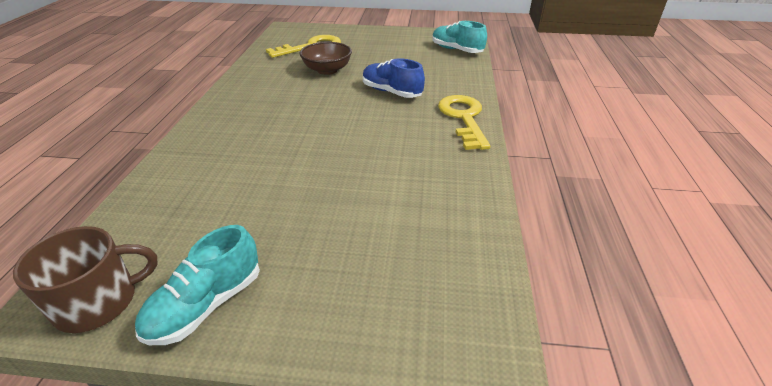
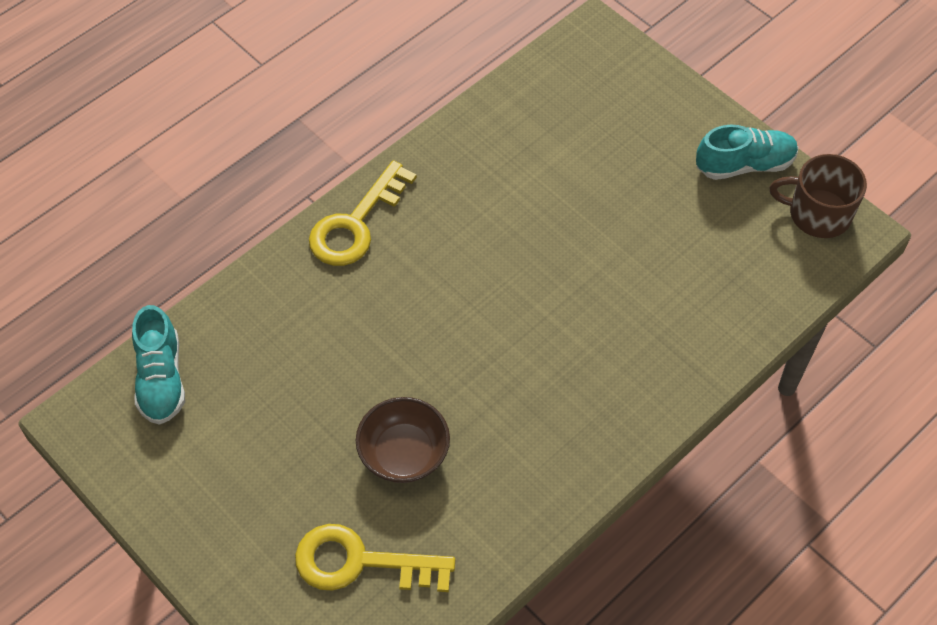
camera: 140 degrees left, 20 degrees up
blue shoe [363,58,425,98] -> none

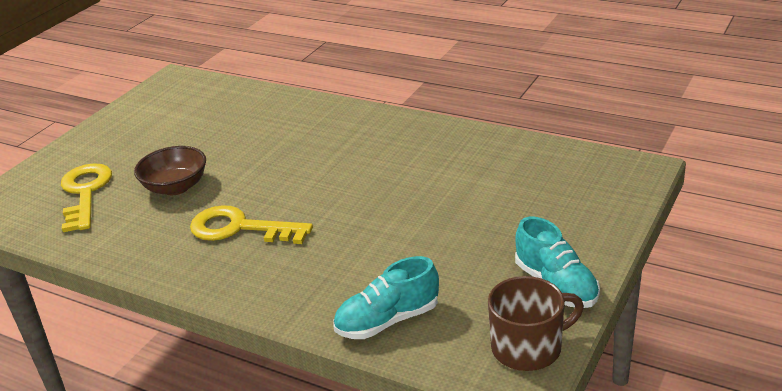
camera: 75 degrees right, 25 degrees down
turquoise shoe [132,305,185,425] -> turquoise shoe moved to [333,256,439,339]
yellow key [309,160,417,266] -> yellow key moved to [190,205,313,244]
brown mug [769,154,867,238] -> brown mug turned 75 degrees clockwise [488,276,584,371]

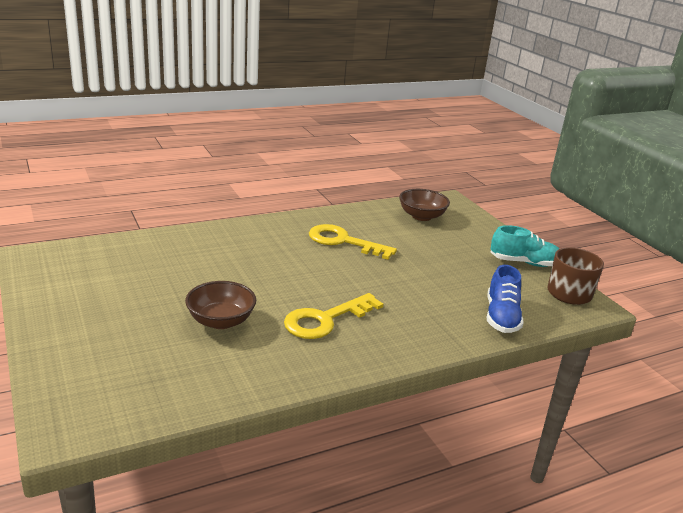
camera: 60 degrees left, 5 degrees down
yellow key [61,163,112,232] -> yellow key moved to [309,224,397,260]
turquoise shoe [333,256,439,339] -> blue shoe [487,265,523,333]
none -> brown bowl [399,189,450,221]

